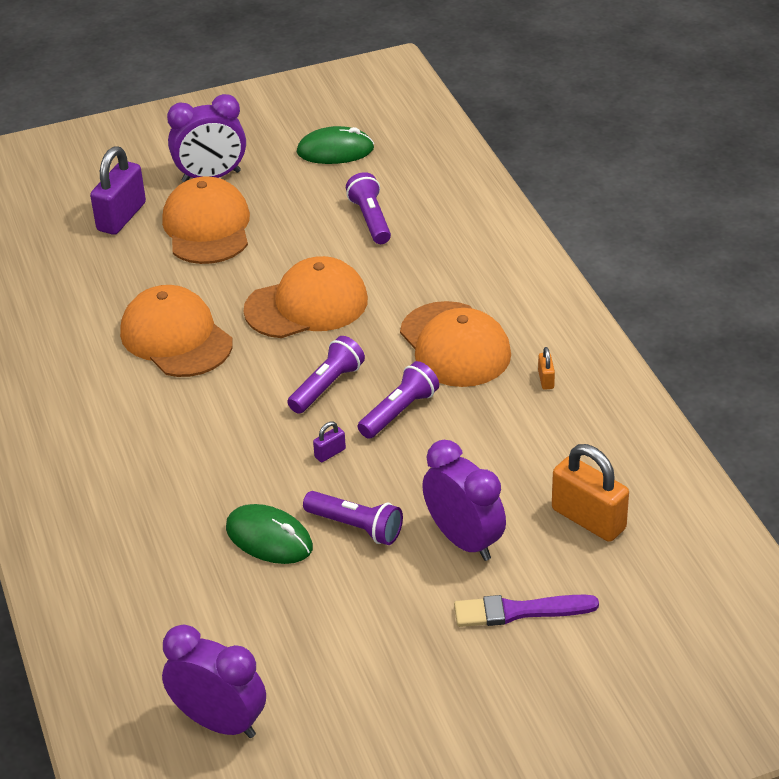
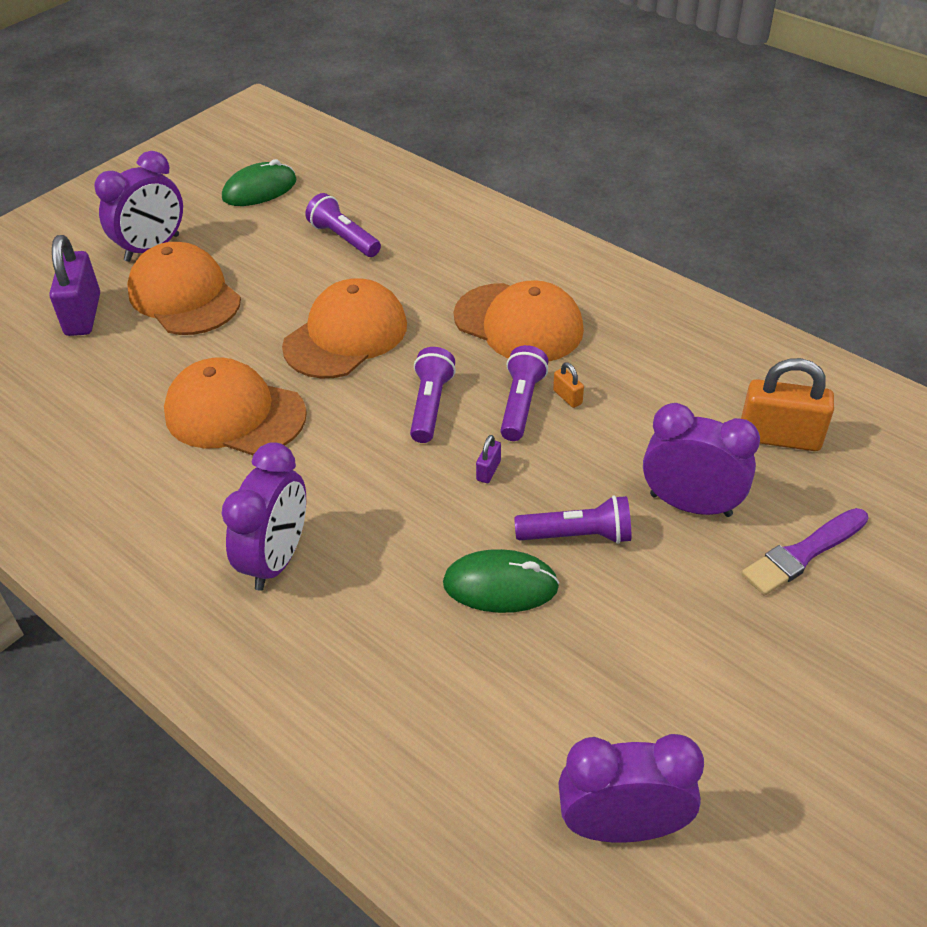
camera: 30 degrees left, 5 degrees up
orange padlock [538,347,555,390] -> orange padlock moved to [553,362,584,408]
none -> purple clock [222,442,306,591]

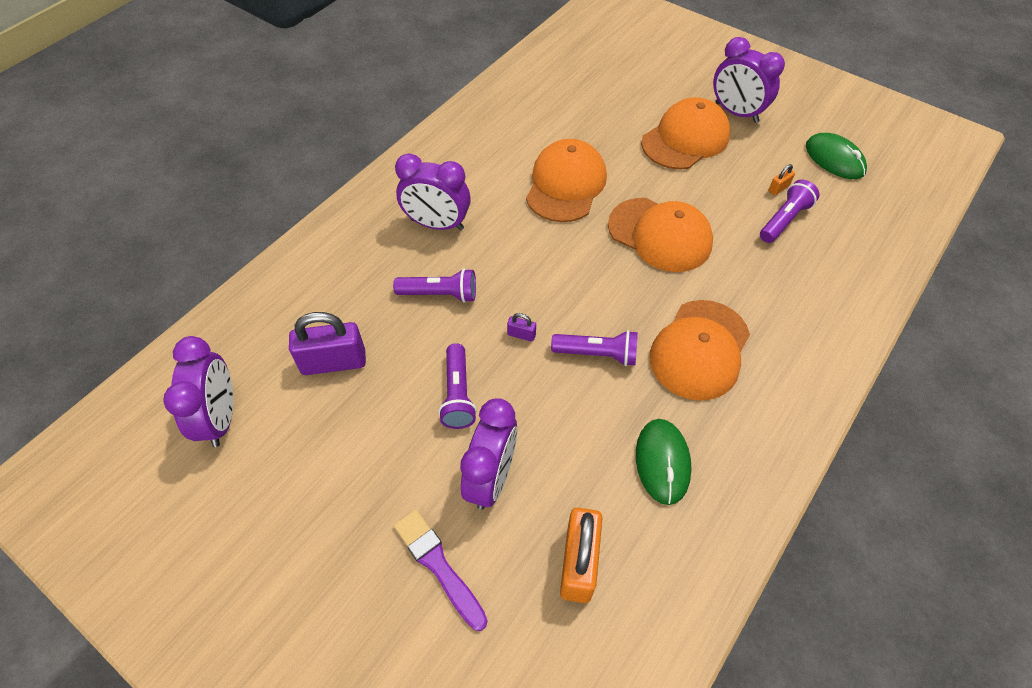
camera: 85 degrees right, 10 degrees up
purple padlock [49,235,100,336] -> purple padlock moved to [289,312,366,375]
purple flashlight [410,347,456,443] -> purple flashlight moved to [393,269,476,303]
green mouse [443,549,559,613] -> green mouse moved to [636,419,692,505]
orange padlock [553,362,584,408] -> orange padlock moved to [768,164,795,196]

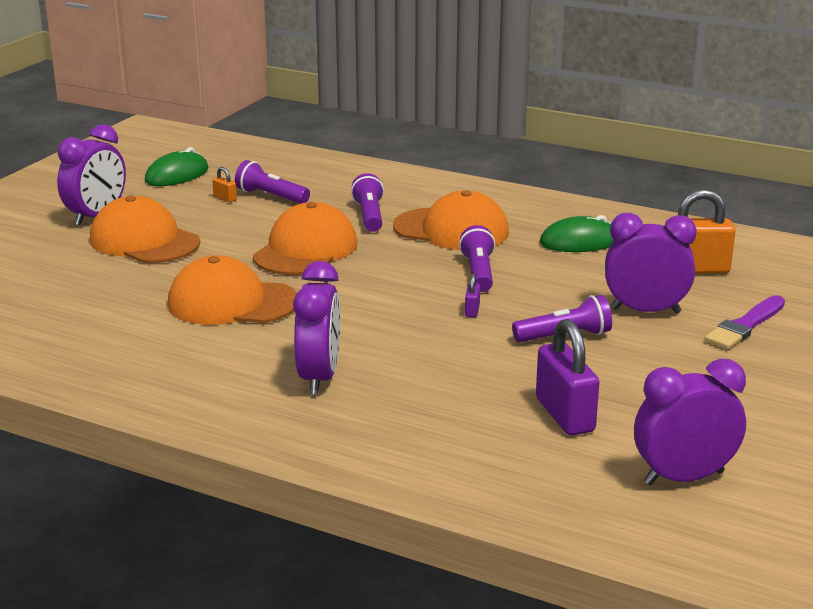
camera: 100 degrees left, 30 degrees down
purple flashlight [393,269,476,303] -> purple flashlight moved to [351,173,384,232]

